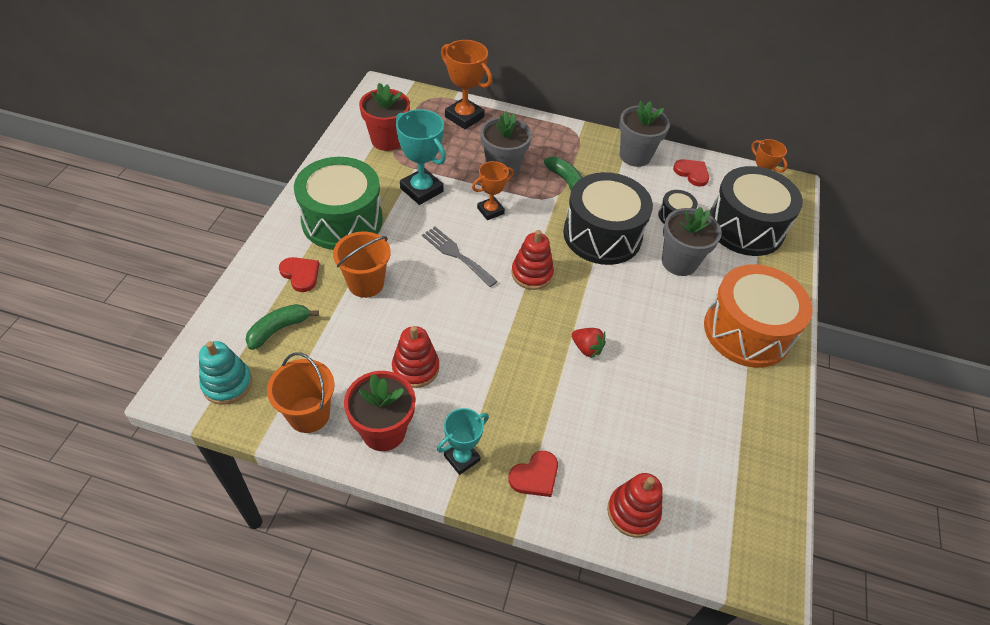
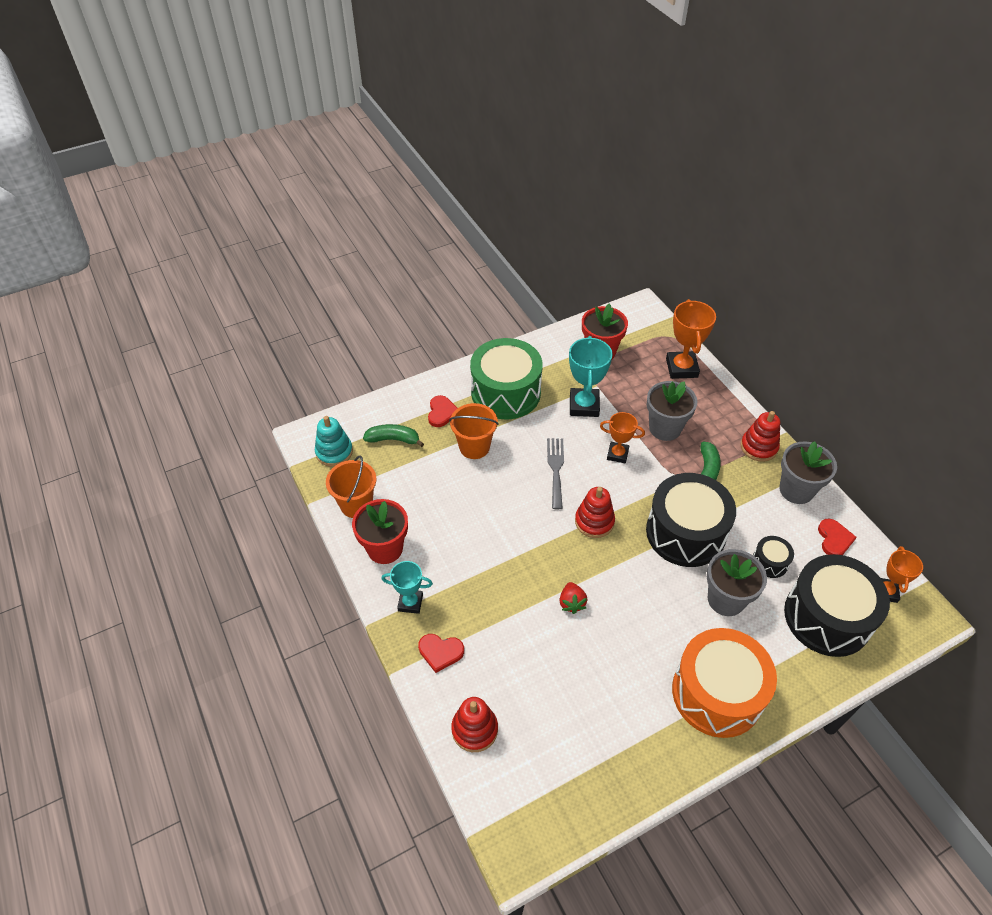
camera: 50 degrees right, 0 degrees up
red stacking toy [392,326,439,388] -> red stacking toy moved to [740,411,780,462]

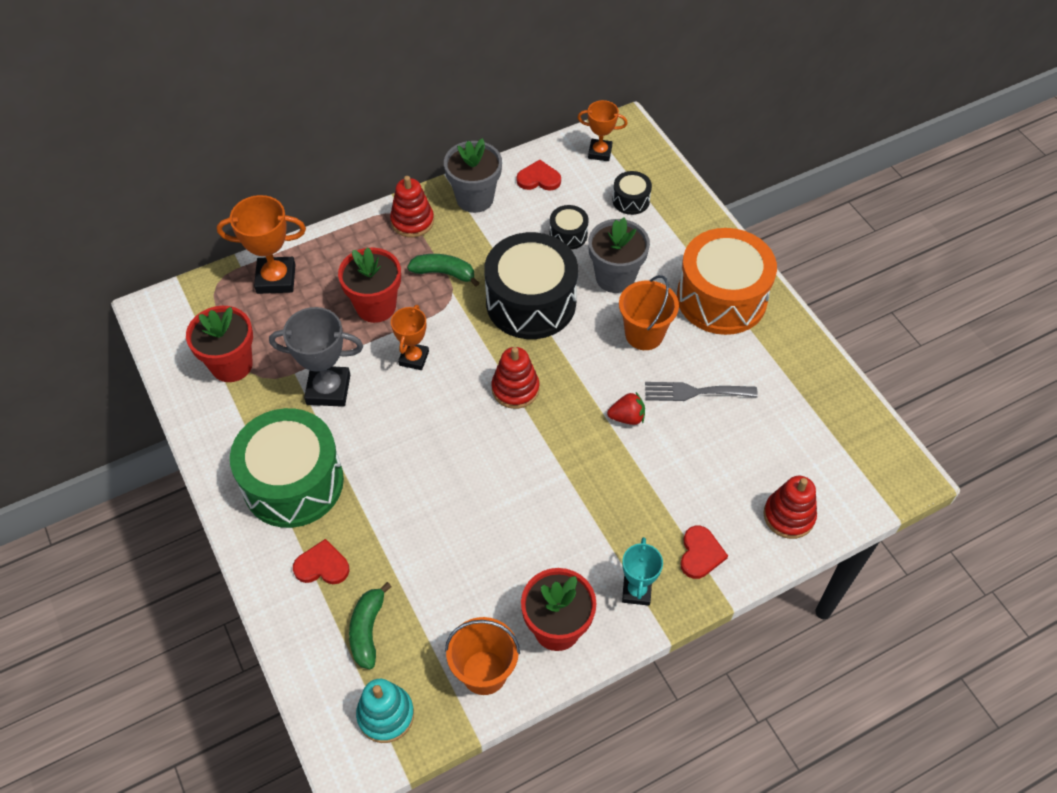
camera: 90 degrees left, 5 degrees up
orange bucket [449,403,499,459] -> orange bucket moved to [619,275,679,350]
grey fork [547,438,564,509] -> grey fork moved to [645,382,758,401]
turquoise trophy [569,336,613,417] -> grey trophy [269,307,363,407]
grey flower pot [646,381,697,441] -> red flower pot [338,247,401,323]
black drum [784,554,890,657] -> black drum [612,171,652,215], size x0.44

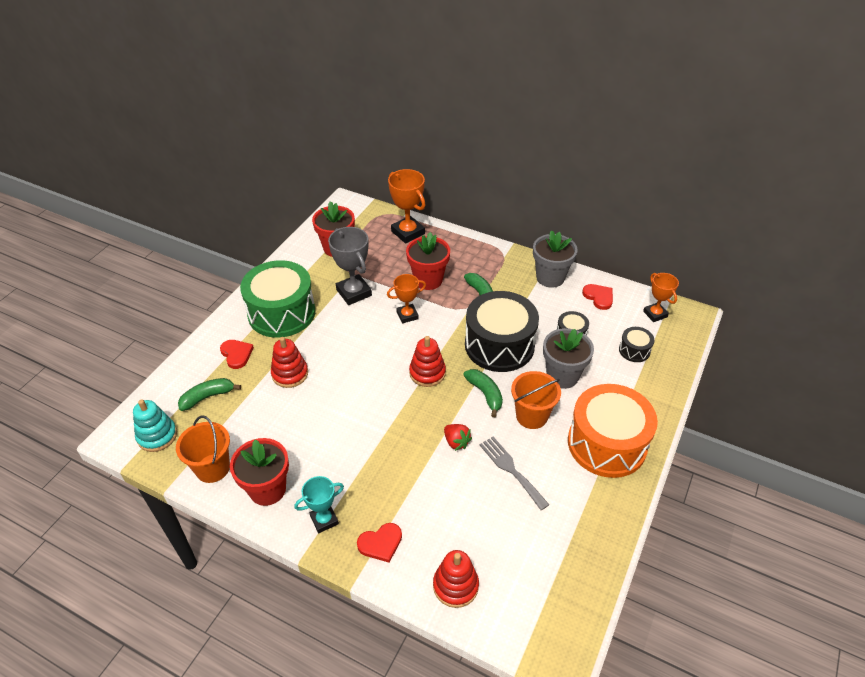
camera: 55 degrees right, 10 degrees down
red stacking toy [390,176,434,238] -> red stacking toy moved to [271,337,308,388]
none -> green banana [463,369,503,417]

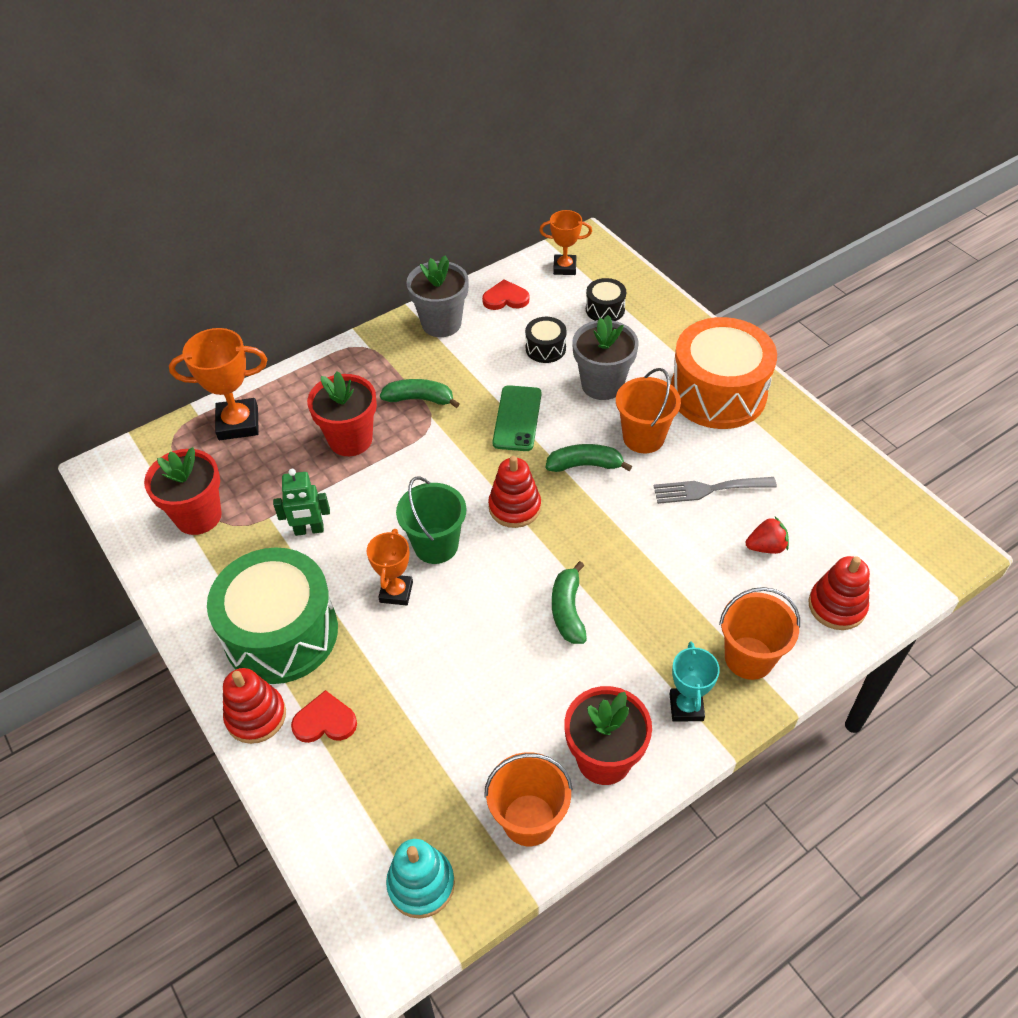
camera: 60 degrees left, 5 degrees up
green banana [178,378,241,411] -> green banana moved to [552,561,587,644]
red stacking toy [271,337,308,388] -> red stacking toy moved to [223,668,286,744]
grey trophy [328,227,372,305] -> green robot [273,469,330,536]
red heart [357,523,402,563] -> orange bucket [719,587,800,680]
orange trophy [387,274,426,323] -> orange trophy moved to [367,529,413,605]
red strawberry [444,424,472,451] -> red strawberry moved to [746,517,789,554]
black drum [465,291,539,372] -> green phone [492,385,542,451]
none -> green bucket [396,476,466,564]

